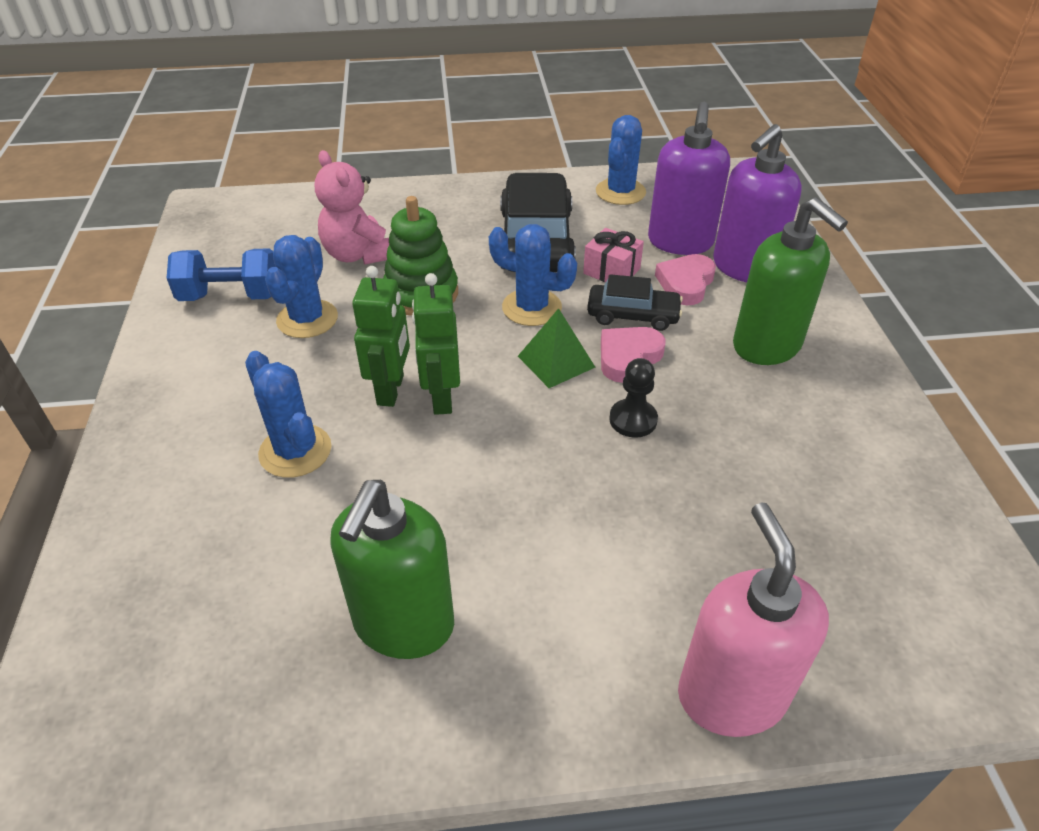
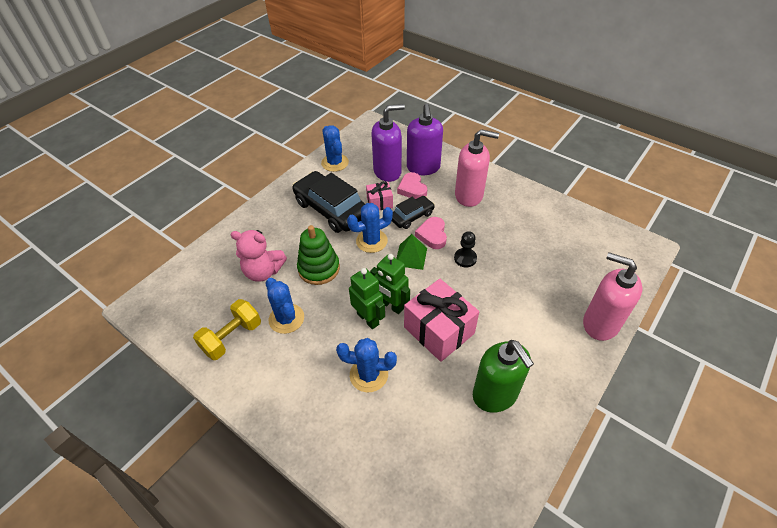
camera: 45 degrees left, 5 degrees up
blue dumbbell [167,248,275,301] -> yellow dumbbell [193,299,261,360]
purple soap dispenser [648,102,730,255] -> purple soap dispenser turned 75 degrees counterclockwise [371,104,405,182]
green soap dispenser [733,197,848,365] -> pink soap dispenser [455,129,499,207]
none -> pink gift [404,279,479,362]

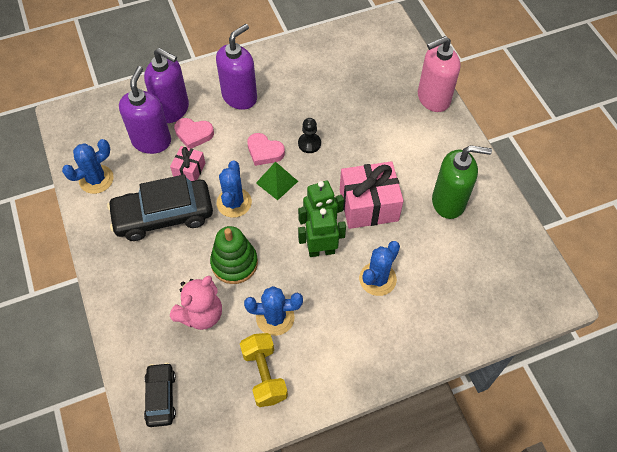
camera: 60 degrees left, 10 degrees up
blue cactus [321,125,349,172] -> blue cactus turned 45 degrees counterclockwise [62,139,114,194]
black car [392,196,435,229] -> black car moved to [144,363,176,427]
pink soap dispenser [455,129,499,207] -> purple soap dispenser [216,24,257,110]

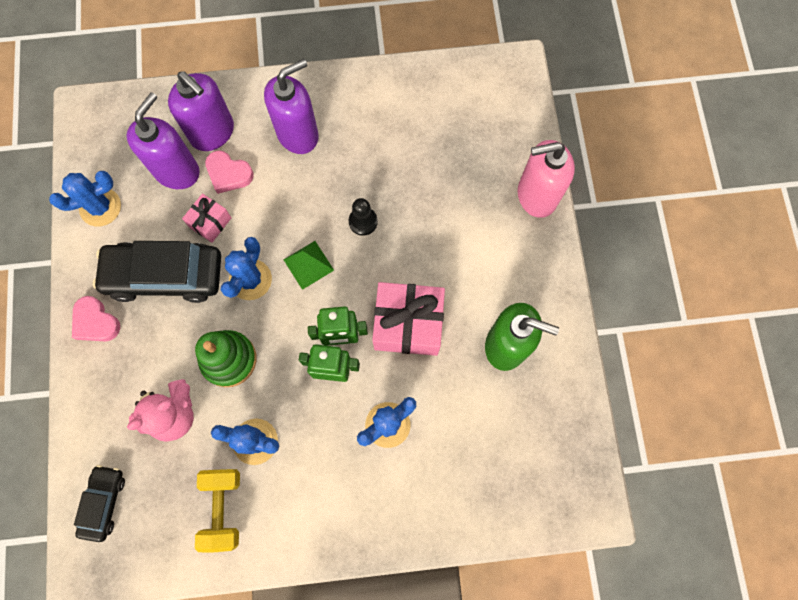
camera: 15 degrees right, 15 degrees up
pink heart [247,133,285,166] -> pink heart moved to [72,296,120,341]

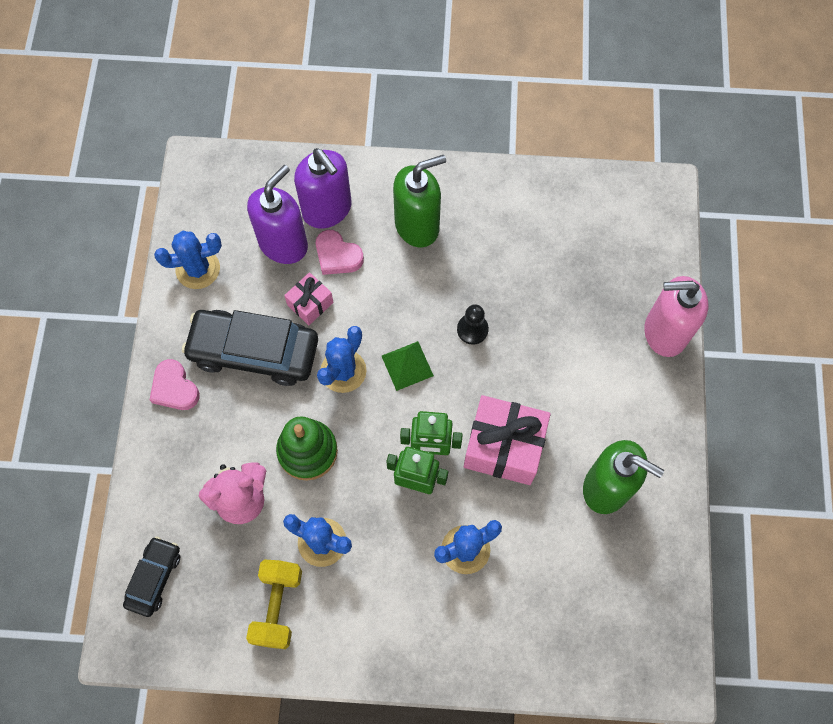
camera: 10 degrees right, 5 degrees down
purple soap dispenser [264,59,319,154] -> green soap dispenser [393,155,446,247]

